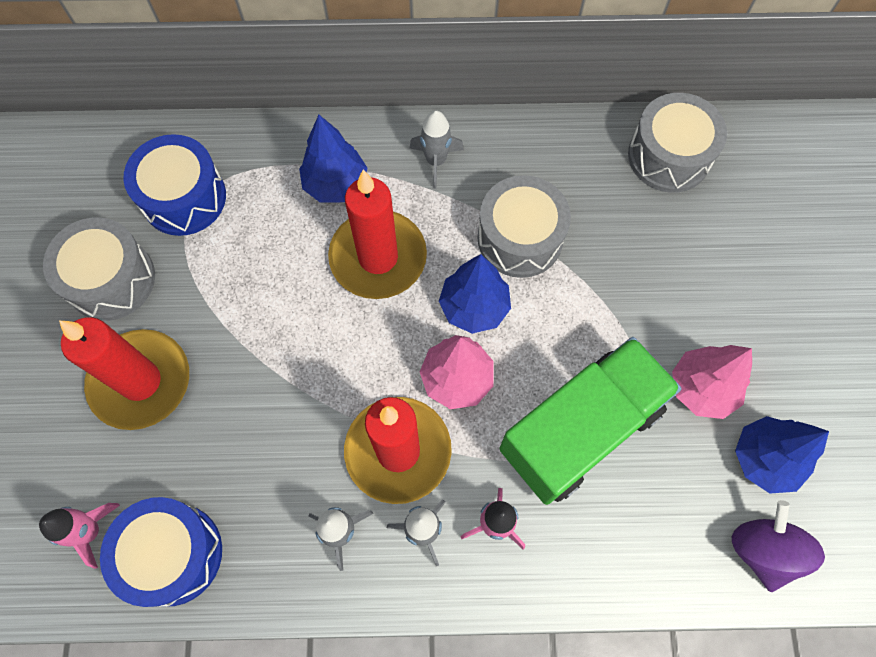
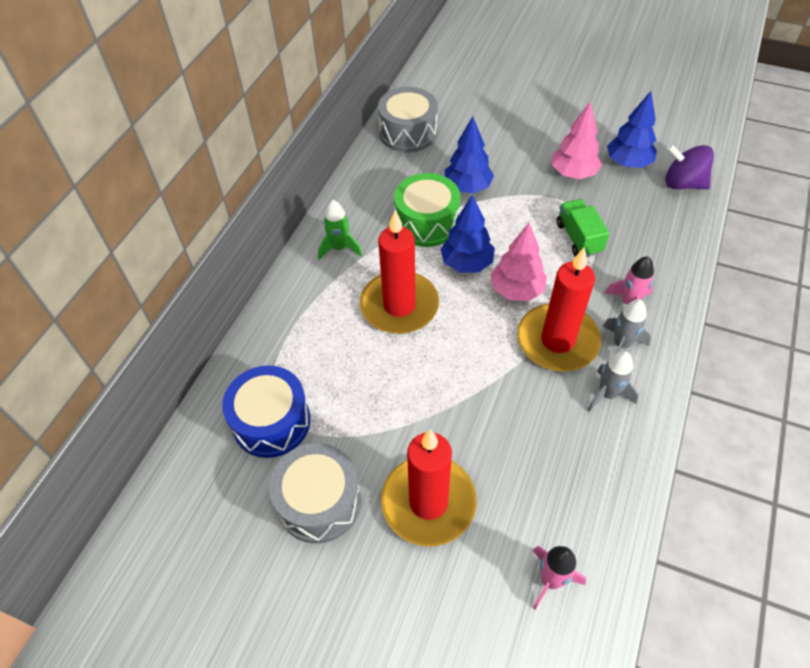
camera: 65 degrees left, 15 degrees down
blue drum [100,497,222,607] -> none
blue tree [299,115,367,203] -> blue tree moved to [445,116,494,194]
grey rocket [410,110,464,189] -> green rocket [318,200,362,260]
grey drum [477,175,571,278] -> green drum [394,173,461,247]
green truck [500,337,682,505] -> green truck [557,199,610,257], size x0.51

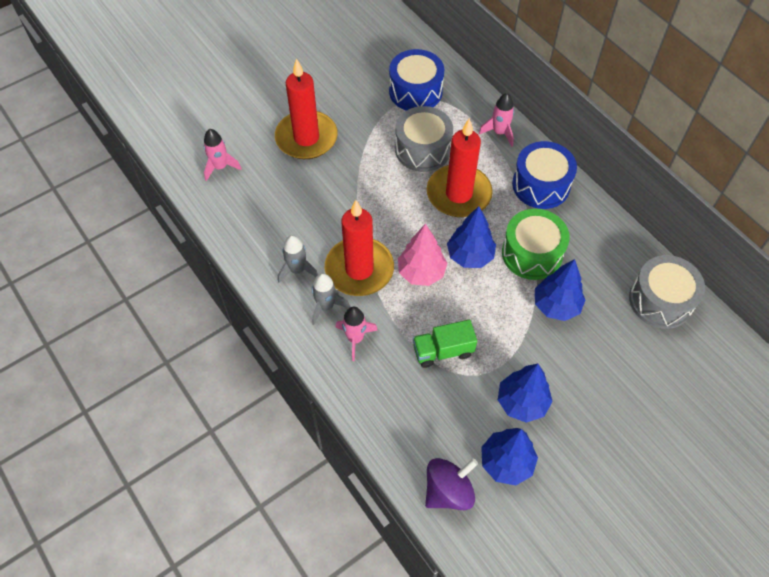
camera: 120 degrees right, 5 degrees up
grey drum [269,443,361,543] -> grey drum moved to [395,106,453,172]
green rocket [318,200,362,260] -> blue drum [512,141,577,209]
pink tree [552,101,602,179] -> blue tree [498,364,553,423]
green truck [557,199,610,257] -> green truck turned 150 degrees clockwise [413,320,477,368]
none -> pink rocket [479,93,514,146]

